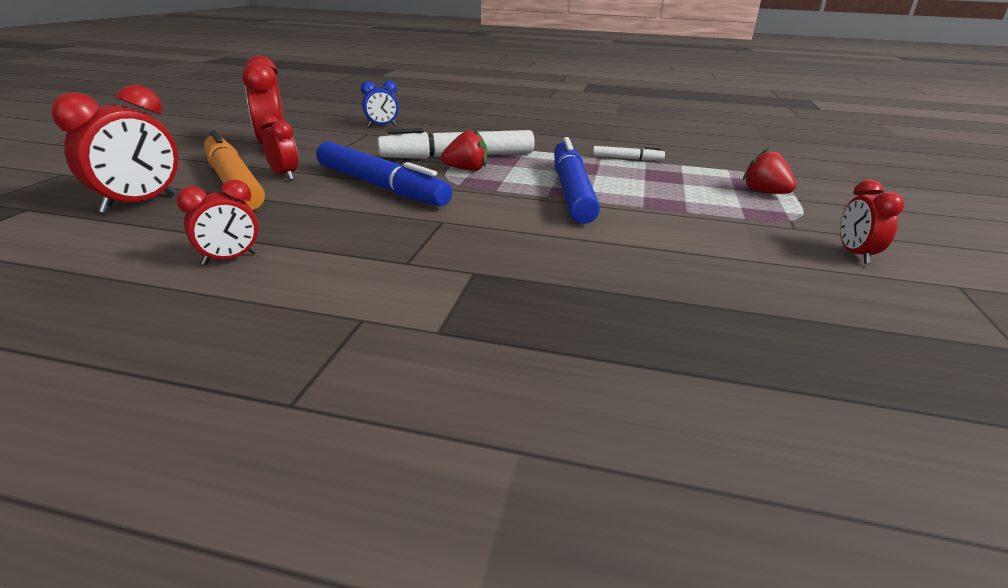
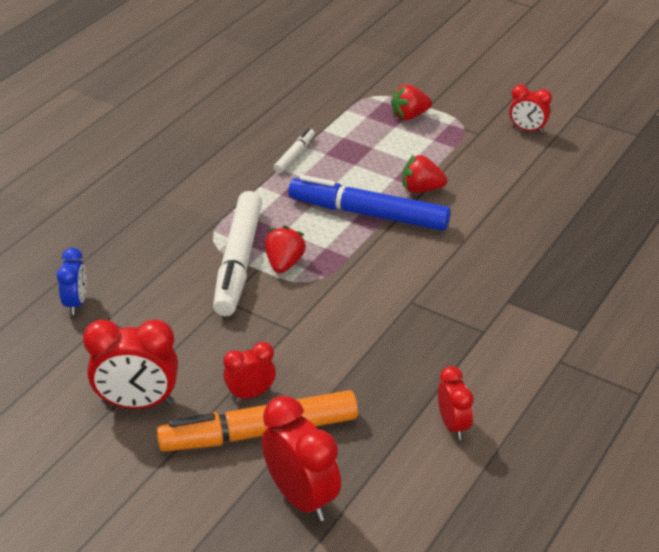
camera: 70 degrees left, 10 degrees up
blue marker [316,142,452,206] -> none
none -> red strawberry [402,155,447,193]

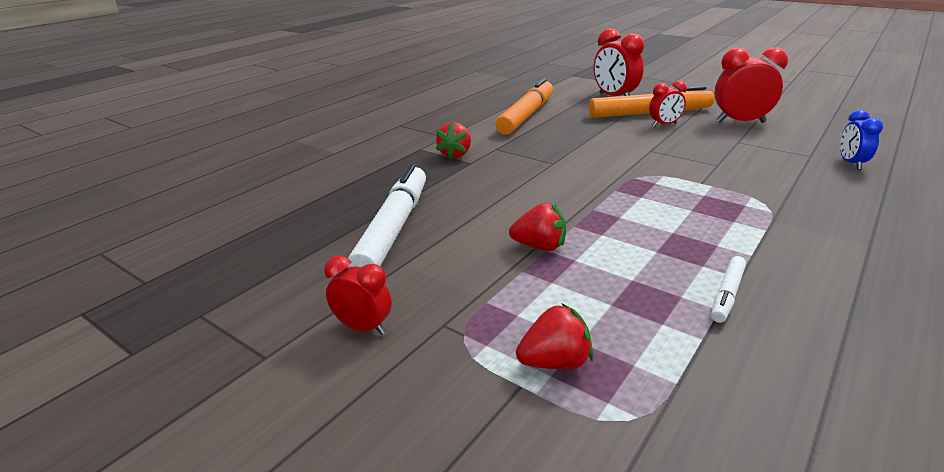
camera: 175 degrees left, 10 degrees down
white marker [213,191,262,316] -> white marker moved to [348,164,426,267]
red strawberry [265,226,306,274] -> red strawberry moved to [436,122,471,159]
blue marker [288,175,451,231] -> none
red clock [438,366,474,440] -> orange marker [495,78,553,135]

